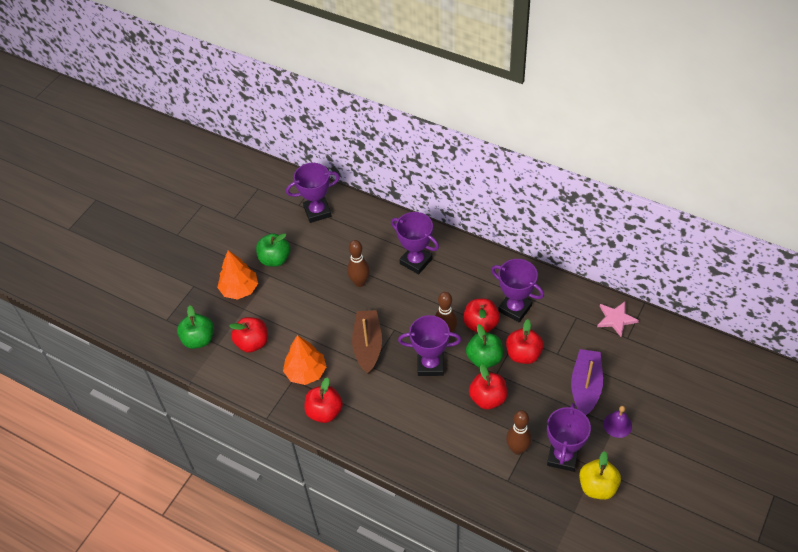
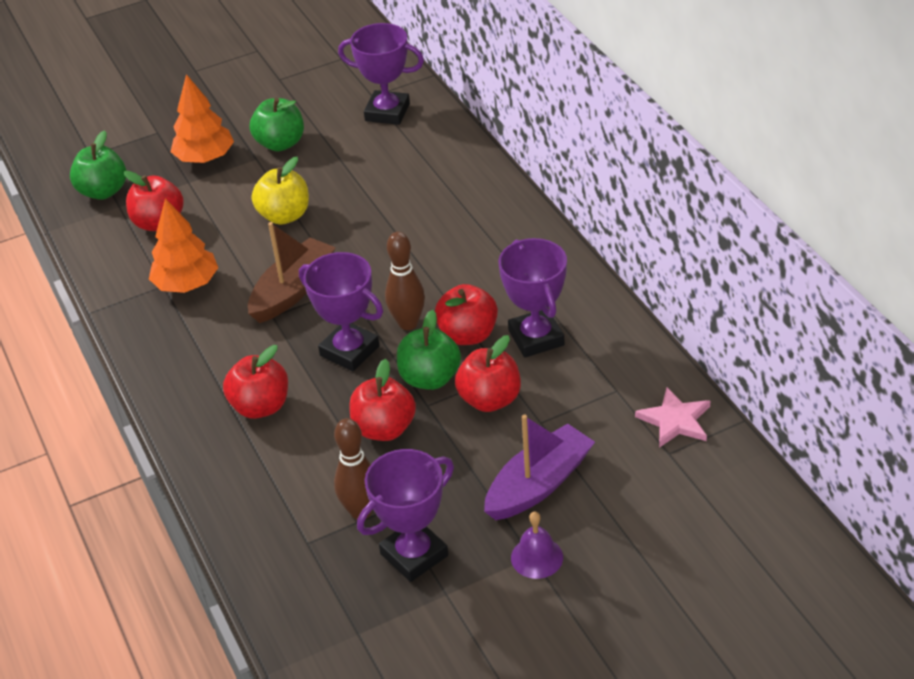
camera: 35 degrees right, 10 degrees down
red apple [304,377,343,423] -> red apple moved to [223,345,288,419]
brown bowling pin [347,240,370,287] -> none
purple trophy [391,212,439,274] -> none
yellow apple [579,451,621,500] -> yellow apple moved to [252,157,309,225]

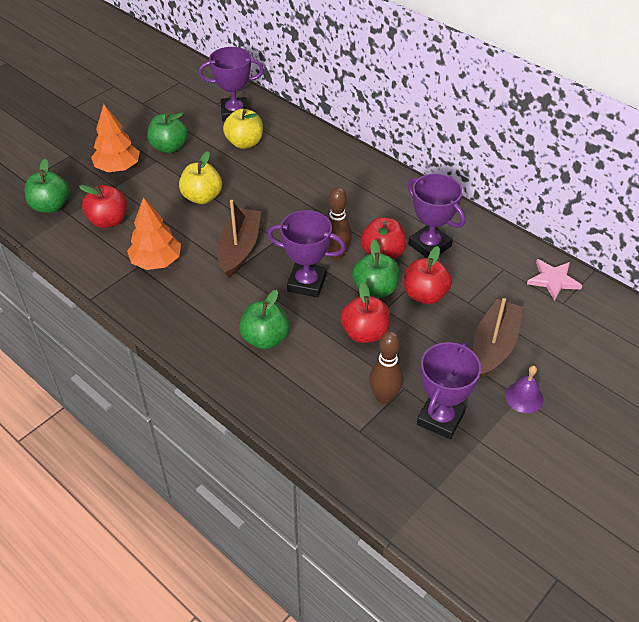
camera: 25 degrees left, 5 degrees up
red apple [223,345,288,419] -> green apple [239,290,290,349]
purple boat [484,415,595,520] -> brown boat [473,298,523,378]
none -> yellow apple [223,109,263,149]

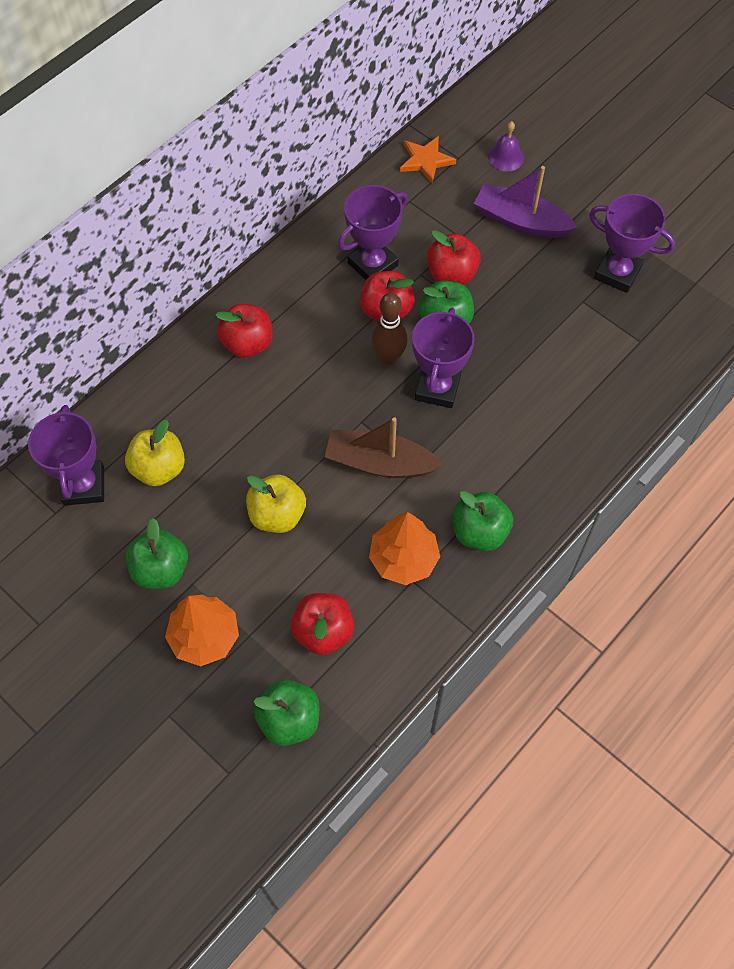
camera: 90 degrees left, 15 degrees up
green apple [239,290,290,349] -> green apple moved to [453,491,513,551]
red apple [341,282,390,343] -> red apple moved to [215,304,273,358]
brown bowling pin [369,331,403,404] -> none
brown boat [473,298,523,378] -> purple boat [474,166,578,238]
purple bell [505,366,544,413] -> purple bell moved to [488,121,524,171]
pink star [527,259,583,301] -> orange star [400,136,456,183]

